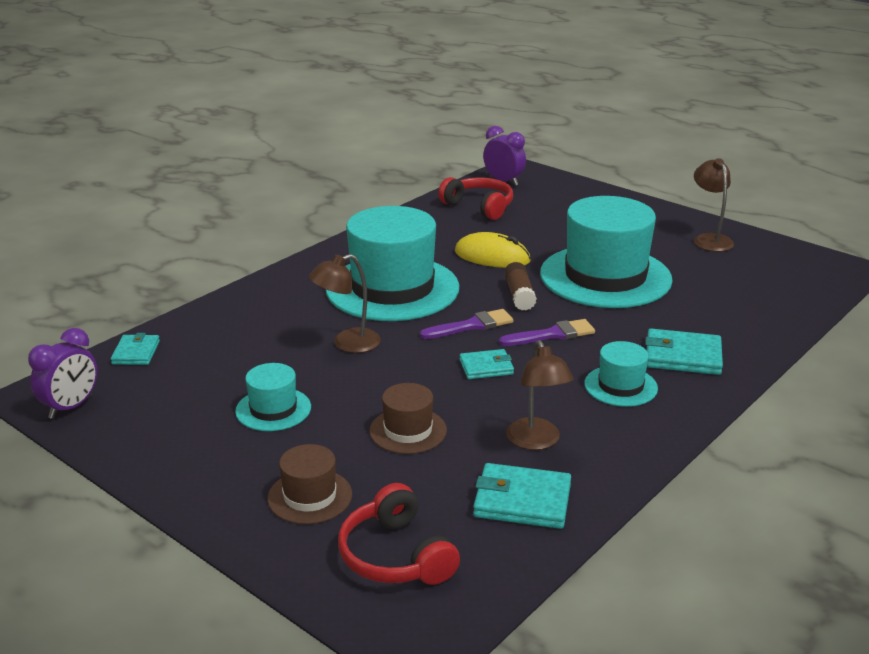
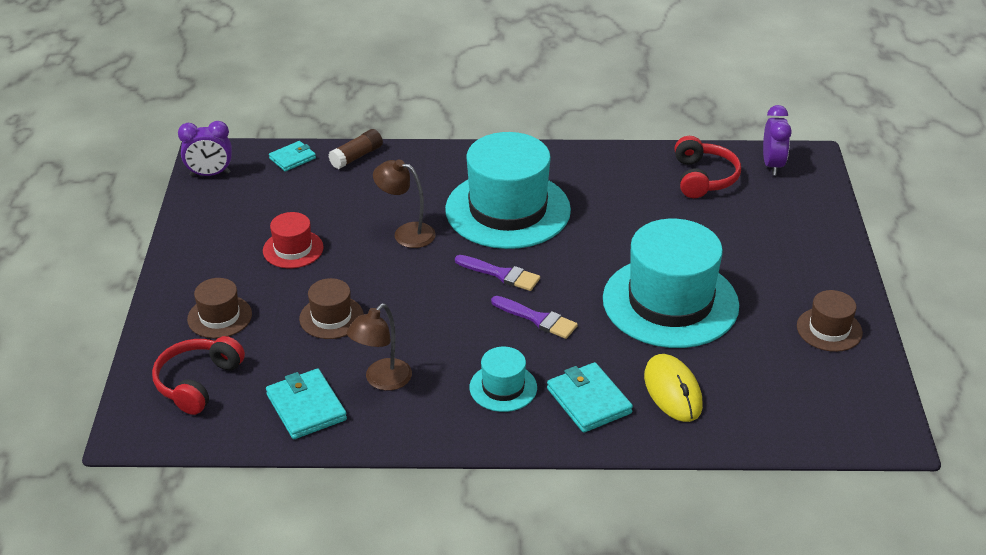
camera: 50 degrees right, 10 degrees up
turquoise hat [235,363,311,431] -> red hat [263,212,324,268]
yellow mouse [455,232,531,268] -> yellow mouse moved to [644,354,703,422]
turquoise wallet [460,349,514,379] -> none
brown glue stick [504,262,537,311] -> brown glue stick moved to [328,129,383,169]
brown lamp [694,158,734,252] -> brown hat [797,290,863,352]

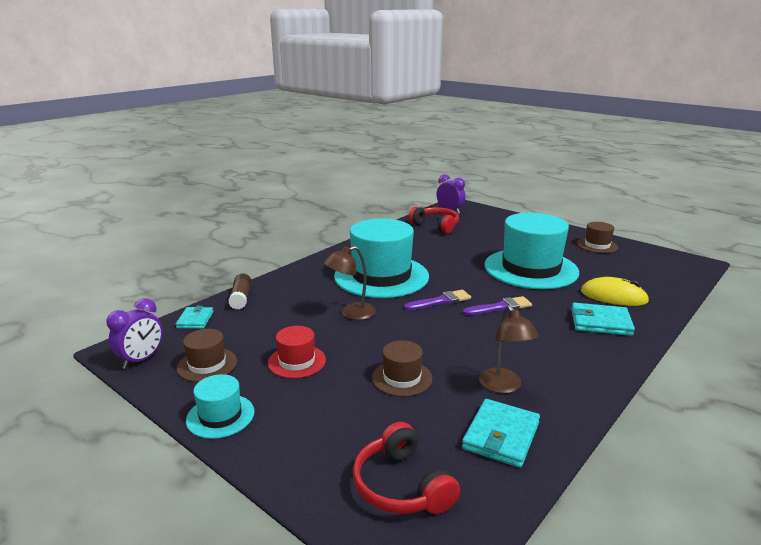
camera: 50 degrees left, 15 degrees down
brown hat [187,278,252,338] -> brown hat moved to [177,329,237,382]
turquoise wallet [266,369,347,439] -> turquoise wallet turned 75 degrees counterclockwise [462,399,540,468]
turquoise hat [469,347,537,412] -> turquoise hat moved to [186,374,255,439]

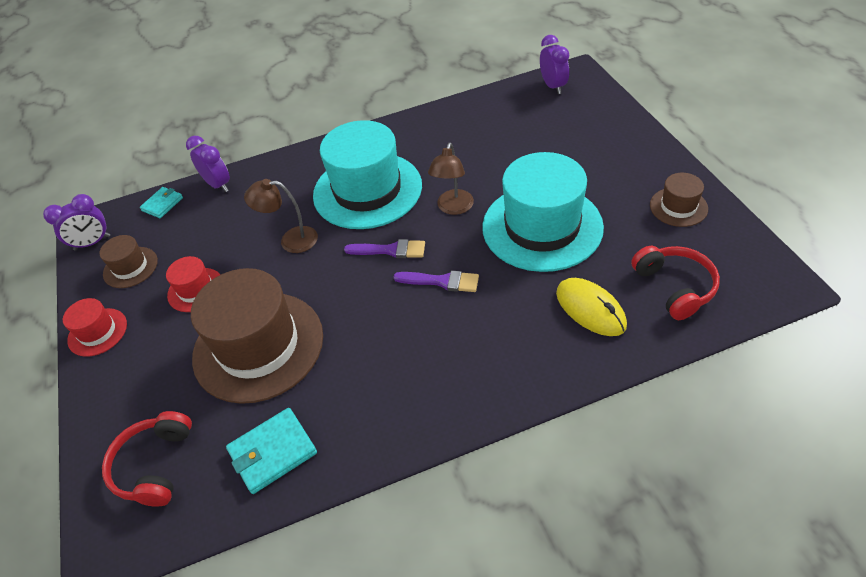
camera: 35 degrees right, 25 degrees up
turquoise hat [186,374,255,439] -> red hat [63,298,127,357]
brown glue stick [228,273,252,310] -> purple clock [186,136,230,192]
brown hat [372,340,432,397] -> brown hat [191,268,323,404], size x2.14
red headphones [408,206,459,234] -> red headphones moved to [631,246,720,320]
brown lamp [479,305,539,394] -> brown lamp moved to [428,142,474,215]
turquoise wallet [571,303,635,336] -> none

